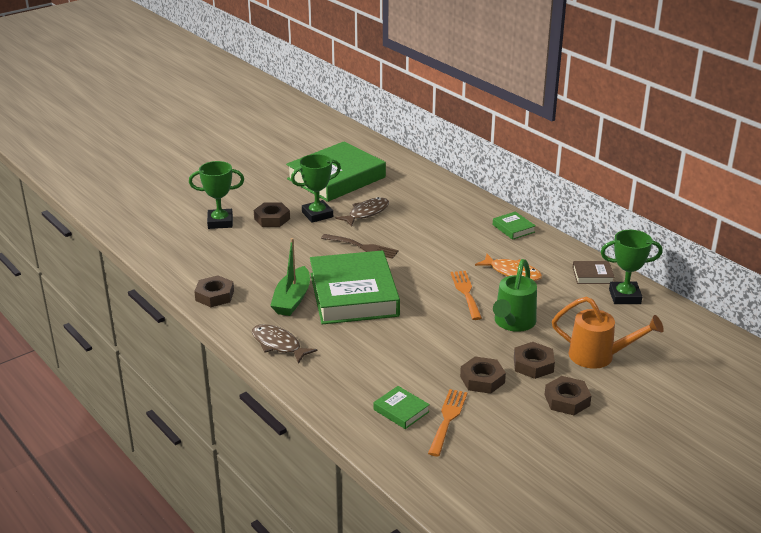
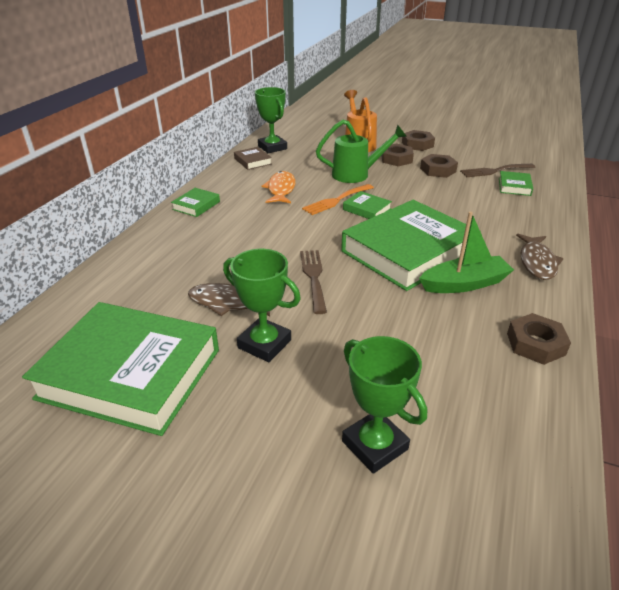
camera: 120 degrees left, 5 degrees up
brown nut [254,203,290,227] -> none
orange fork [428,389,468,457] -> brown fork [460,164,536,177]
none -> green book [343,191,392,219]

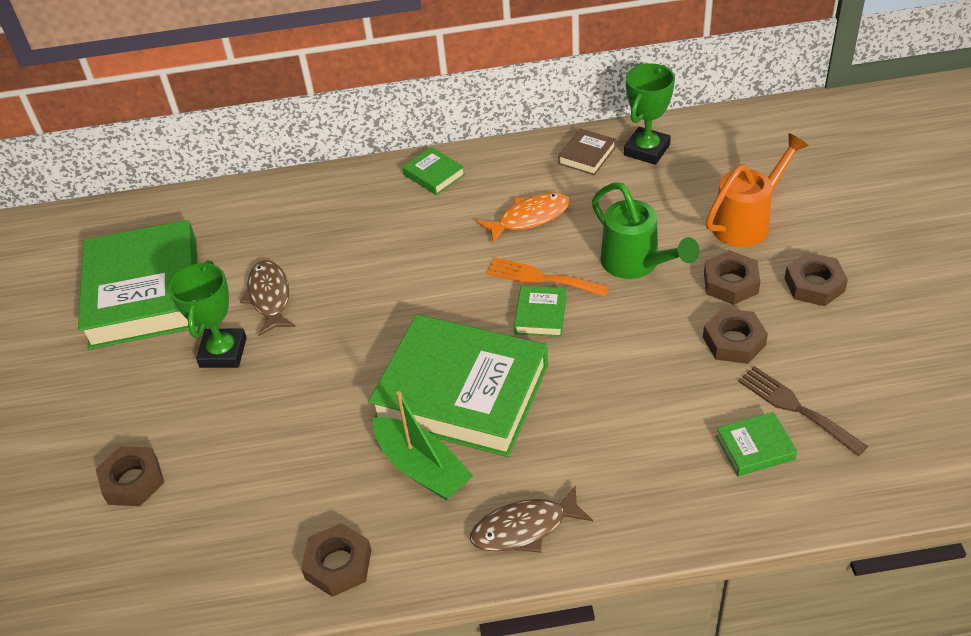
camera: 65 degrees right, 10 degrees up
green book [171,188,220,217] -> green book turned 45 degrees clockwise [402,147,465,195]
brown fork [300,250,327,314] -> none
green trophy [342,336,427,474] -> brown nut [96,446,165,506]

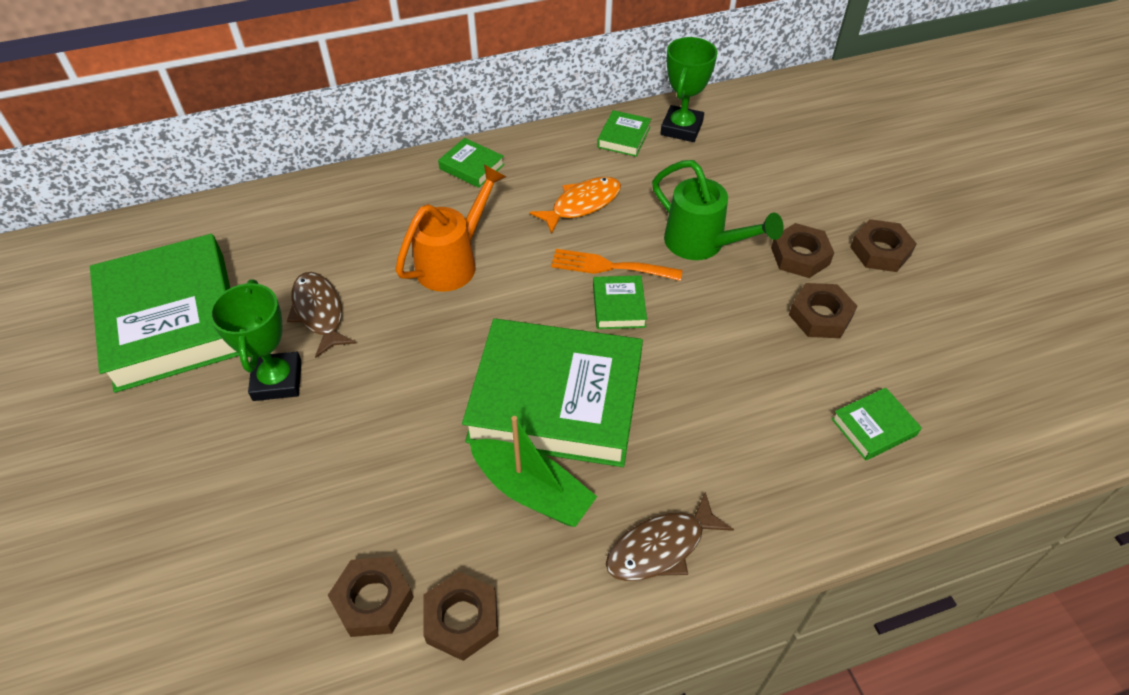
camera: 15 degrees left, 5 degrees up
brown nut [96,446,165,506] -> brown nut moved to [328,557,414,637]
brown book [558,128,616,175] -> green book [597,110,651,157]
orange watering can [706,133,809,247] -> orange watering can moved to [395,165,506,292]
brown fork [738,366,868,456] -> none

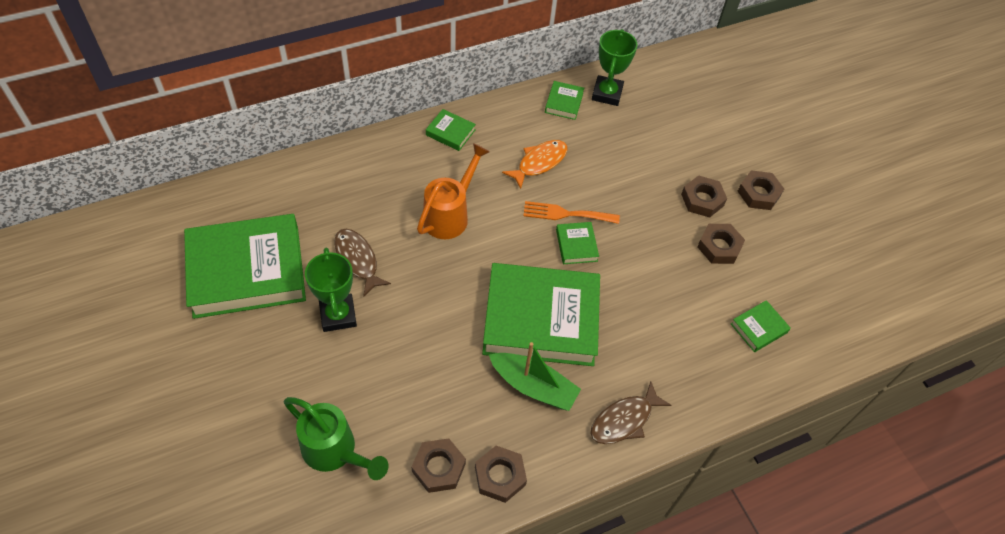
camera: 10 degrees left, 5 degrees up
green book [90,234,240,393] -> green book turned 75 degrees counterclockwise [184,214,306,319]
green watering can [652,160,784,260] -> green watering can moved to [283,397,388,480]

